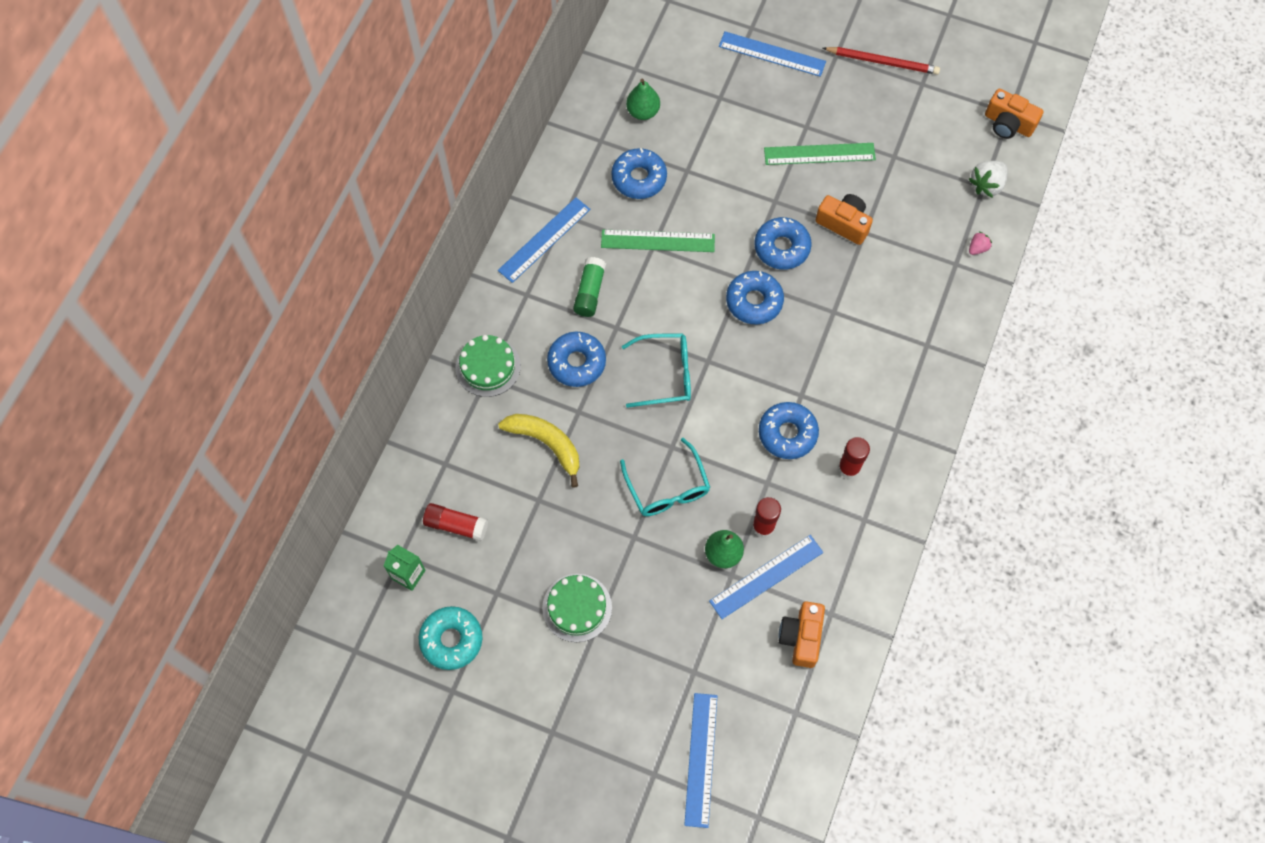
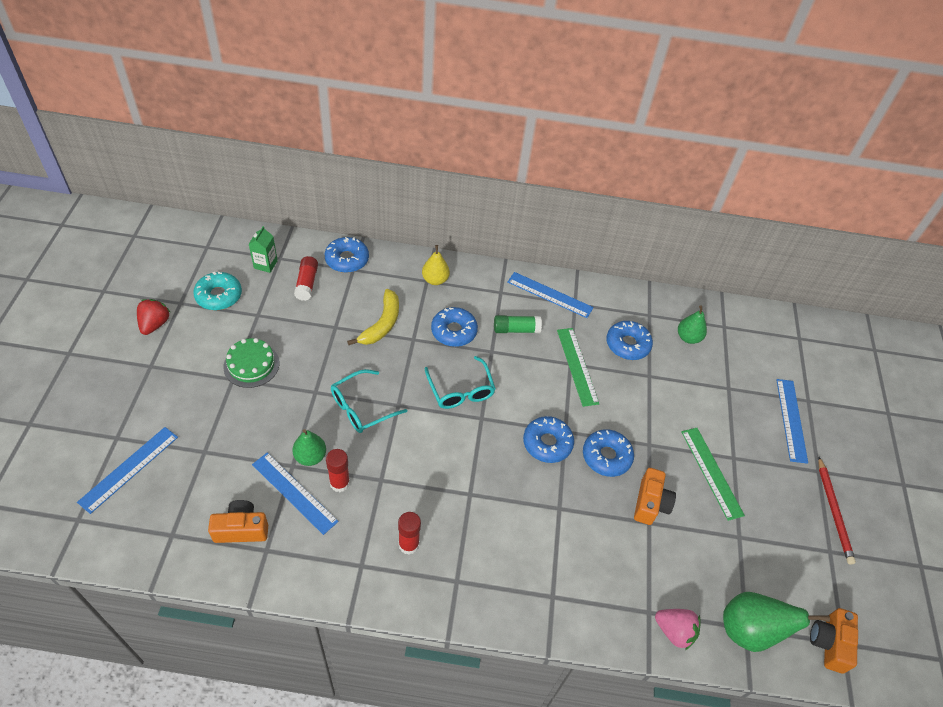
camera: 70 degrees right, 15 degrees down
green cake [455,335,521,397] -> yellow pear [422,245,450,285]
blue ruler [684,693,717,828] -> blue ruler turned 45 degrees counterclockwise [77,427,178,514]
blue donut [759,402,819,459] -> blue donut moved to [325,237,369,273]
white strawberry [969,161,1007,198] -> green pear [723,592,830,652]
pink strawberry [969,232,992,255] -> pink strawberry [655,609,700,650], size x1.76
none -> red strawberry [137,299,170,335]

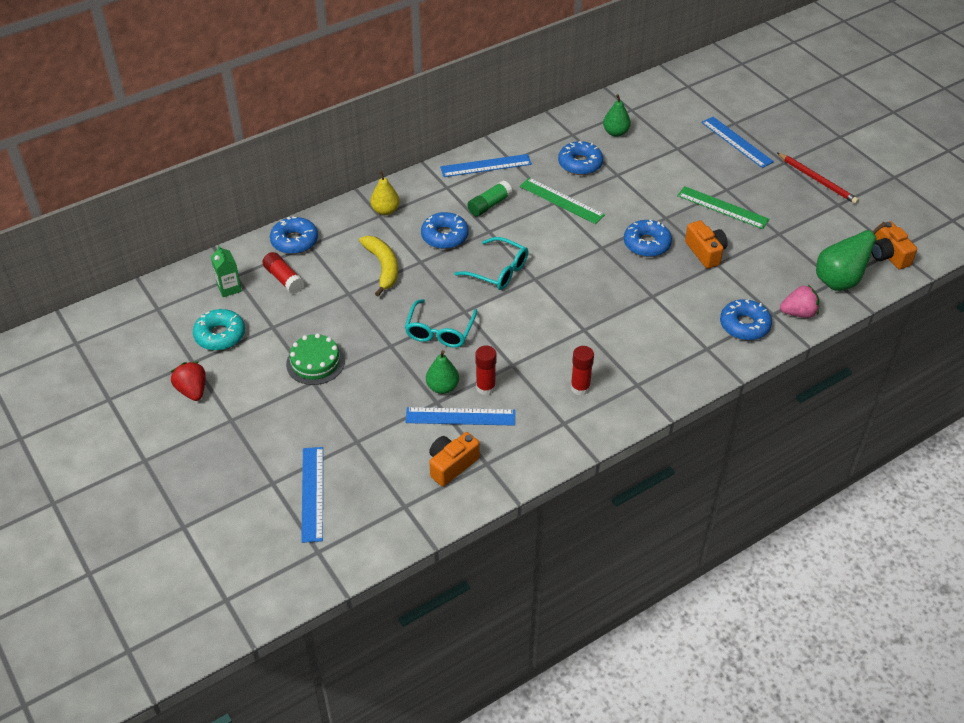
camera: 35 degrees left, 5 degrees down
blue donut [523,416,574,463] -> blue donut moved to [720,299,772,340]

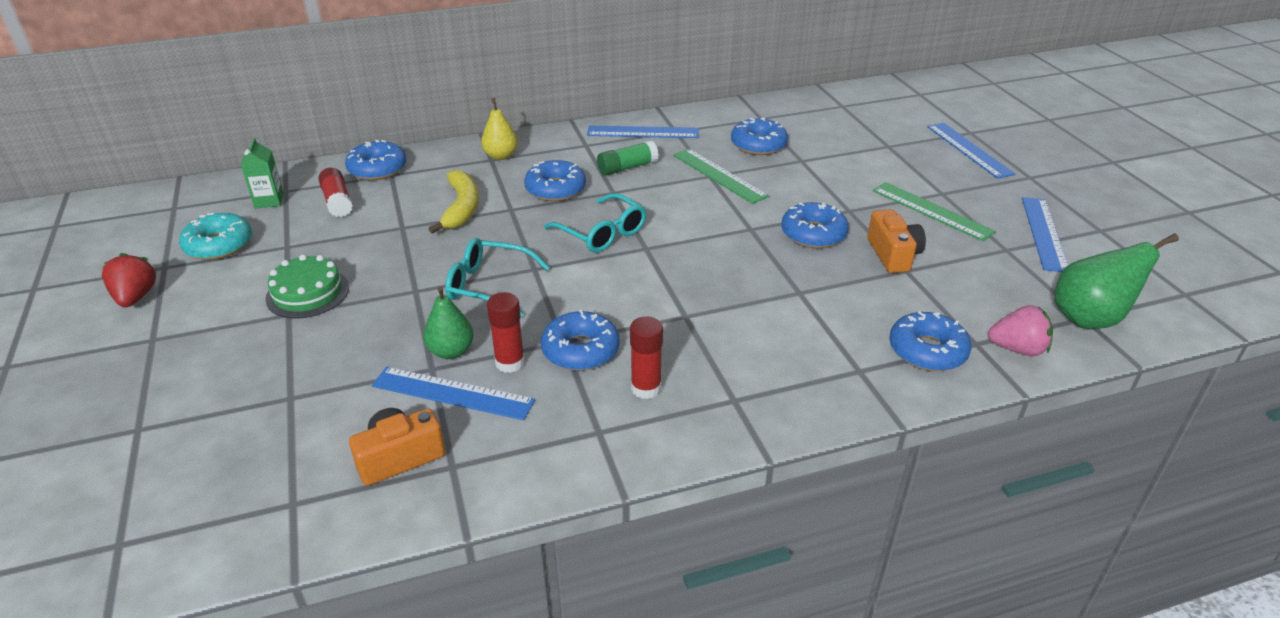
camera: 15 degrees right, 10 degrees down
blue ruler [301,447,323,543] -> blue ruler moved to [1022,197,1068,272]
turquoise glasses [405,299,477,348] -> turquoise glasses turned 75 degrees clockwise [445,238,550,317]
green pear [603,94,631,137] -> none
red pencil [777,153,859,204] -> none
orange camera [871,221,917,269] -> none
none -> blue donut [541,310,619,371]

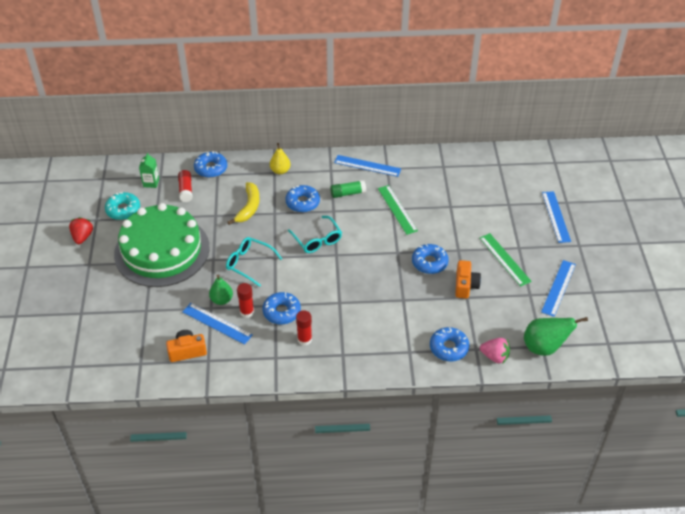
camera: 15 degrees right, 10 degrees up
green cake [265,254,349,318] -> green cake [114,203,210,287], size x2.35
blue donut [731,118,788,155] -> none

